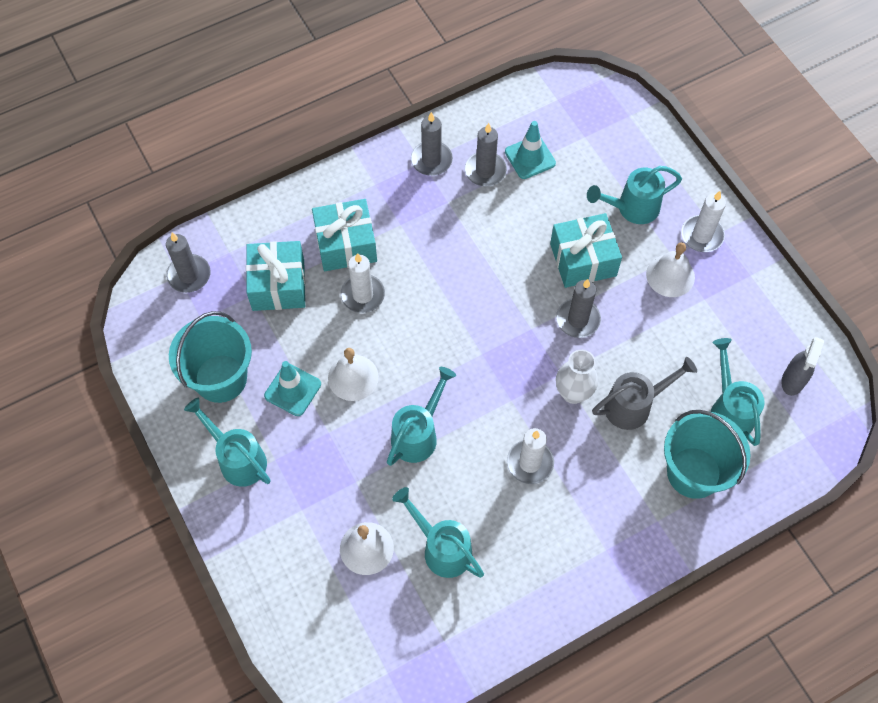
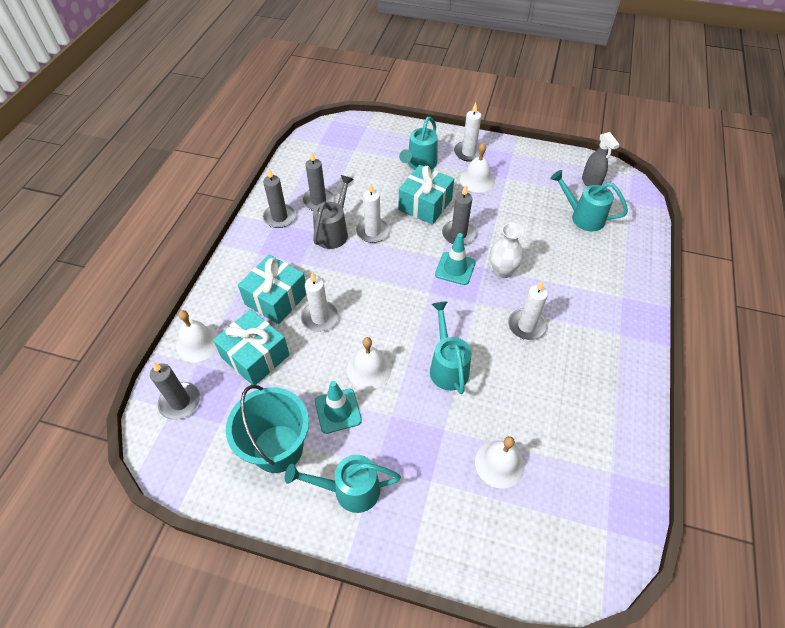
camera: 45 degrees left, 10 degrees down
turquoise watering can [392,487,484,578] -> none
turquoise traffic cone [505,121,556,179] -> turquoise traffic cone moved to [435,233,476,285]
grey watering can [592,357,697,430] -> grey watering can moved to [313,175,354,249]
turquoise bucket [664,410,751,499] -> none
none -> white bell [176,310,219,362]
none -> white candle [356,183,390,243]

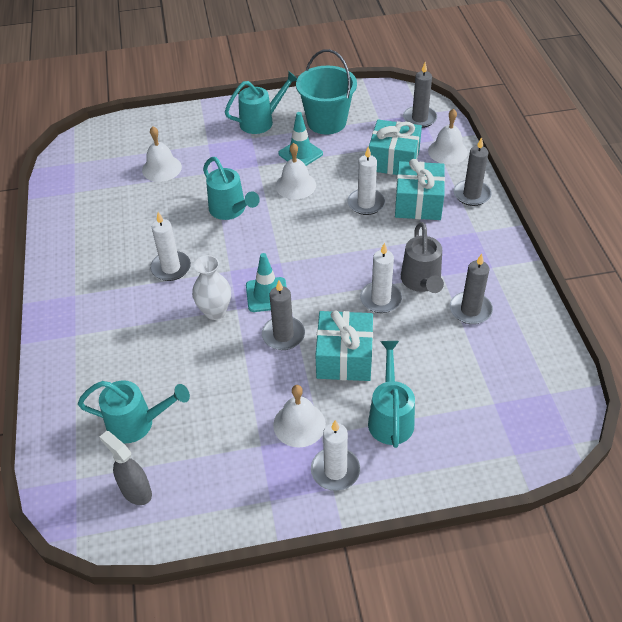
camera: 155 degrees right, 5 degrees down
grey candle [263,168,296,228] -> grey candle moved to [453,137,491,206]

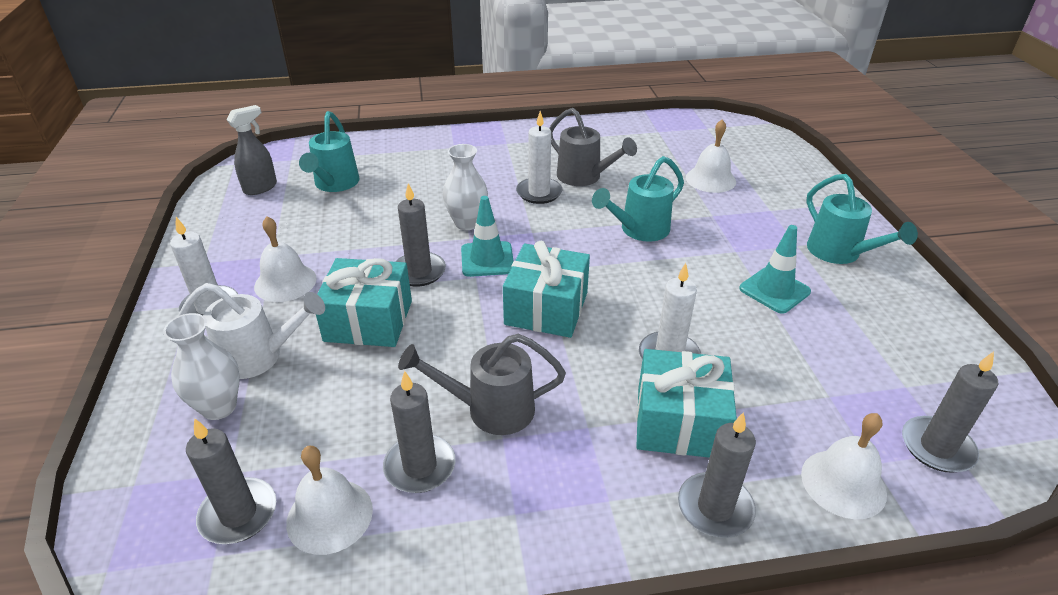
camera: 90 degrees right, 10 degrees down
white bell [276,143,316,199] -> white bell moved to [286,446,373,555]
turquoise bucket [296,49,357,135] -> none
white candle [360,243,402,313] -> none
turquoise watering can [368,341,415,448] -> white watering can [178,283,325,379]
turquoise gift [369,120,422,175] -> turquoise gift moved to [503,241,590,338]
none -> white vase [163,313,240,420]
none -> grey candle [186,418,276,544]
none -> grey watering can [549,108,637,186]

